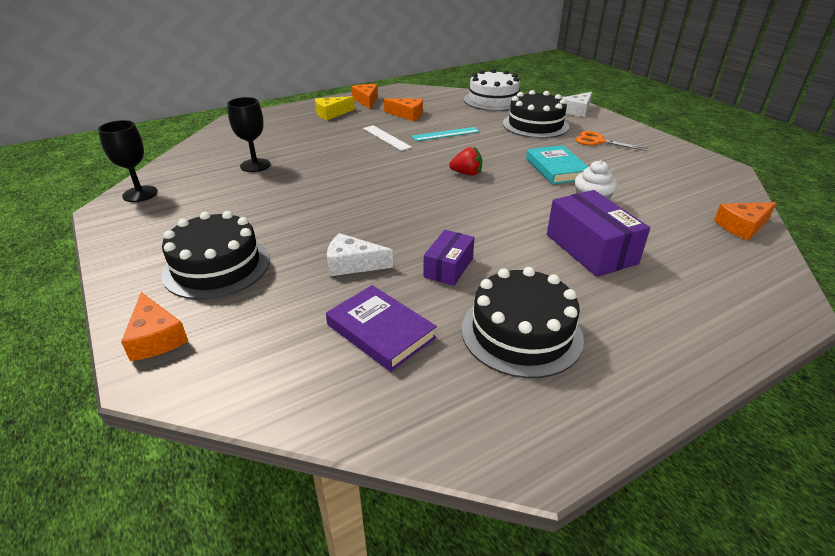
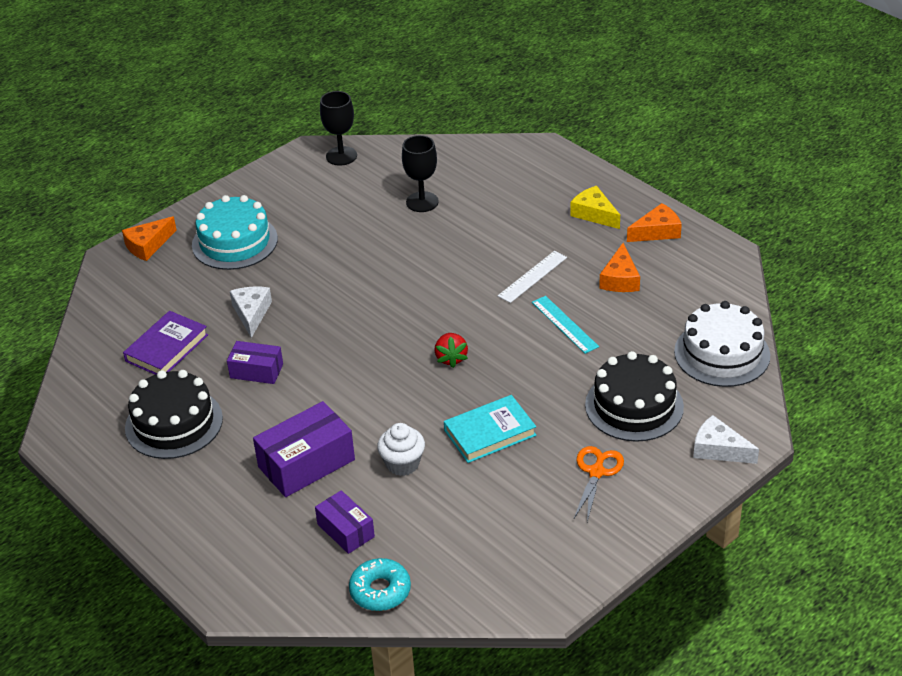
camera: 80 degrees right, 5 degrees up
black cake [161,211,269,300] -> turquoise cake [192,195,278,270]
orange cheese [714,202,776,240] -> turquoise donut [349,558,411,611]
none -> purple box [315,490,375,554]

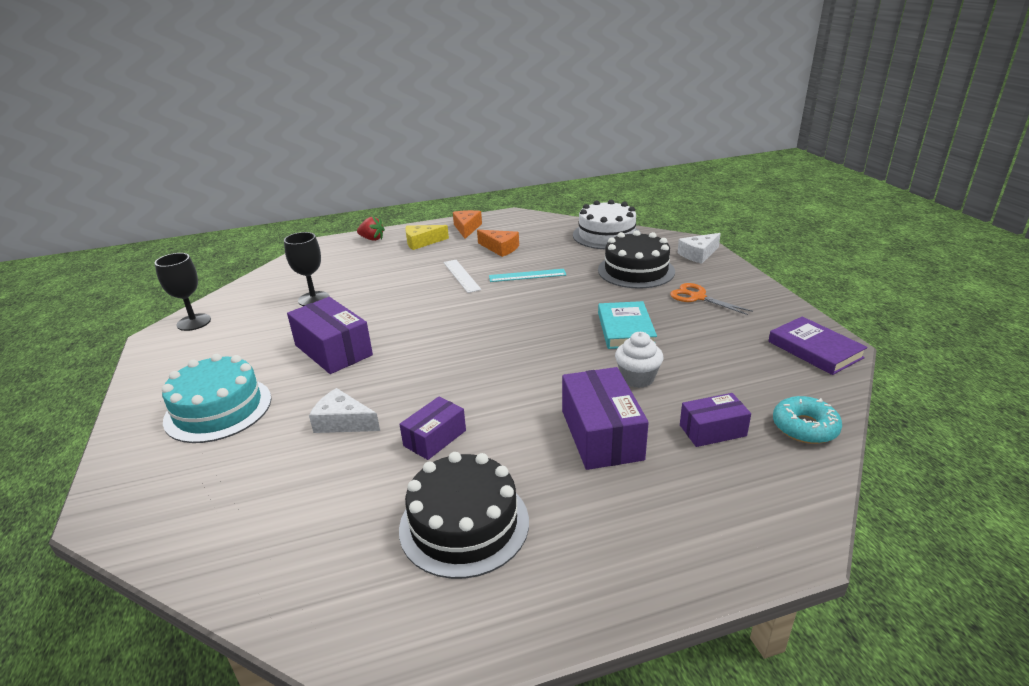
camera: 65 degrees left, 10 degrees down
orange cheese [122,216,177,261] -> none
purple book [123,311,208,375] -> purple book moved to [768,316,868,375]
red strawberry [434,333,468,368] -> red strawberry moved to [357,216,385,241]
none -> purple box [287,297,373,374]

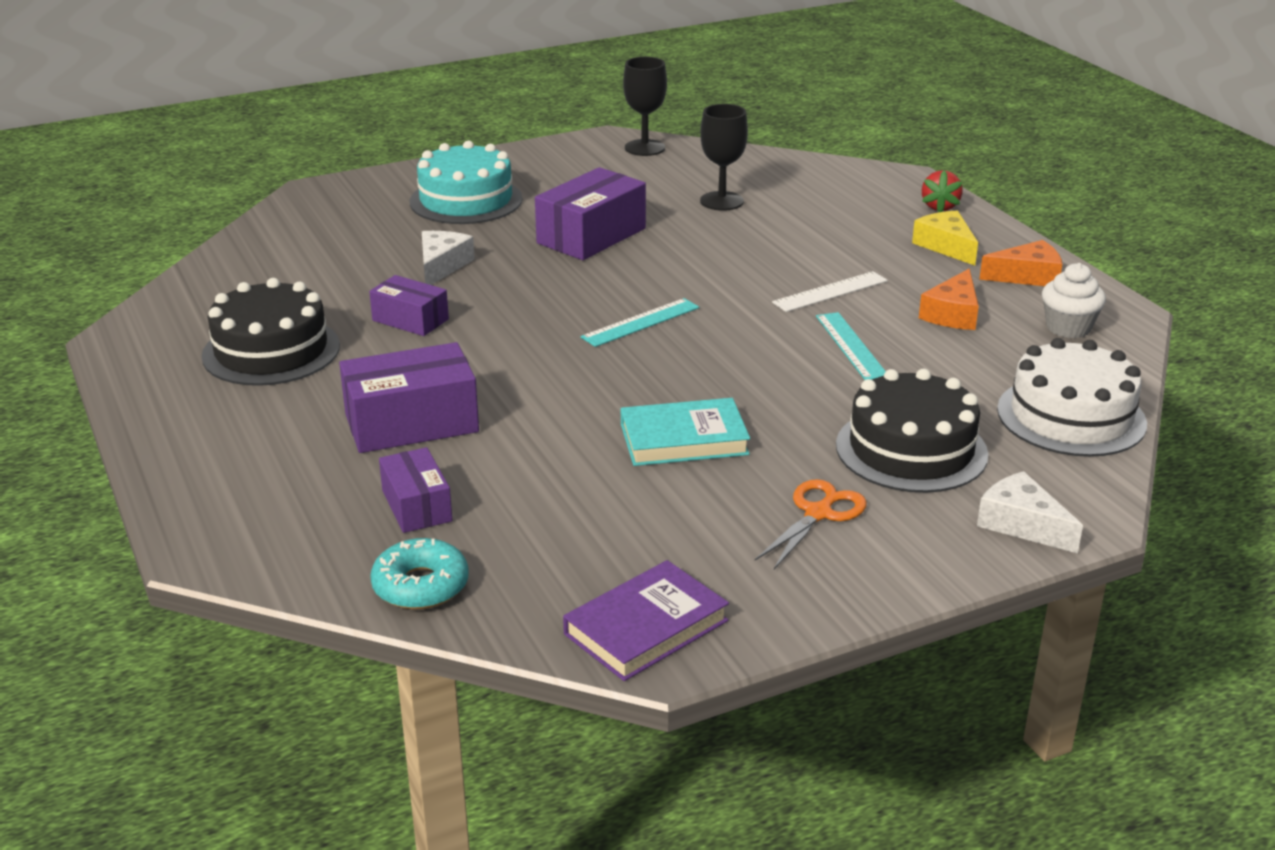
camera: 80 degrees right, 0 degrees up
white cupcake [615,332,663,388] -> white cupcake moved to [1042,263,1106,338]
none -> turquoise ruler [581,298,699,347]

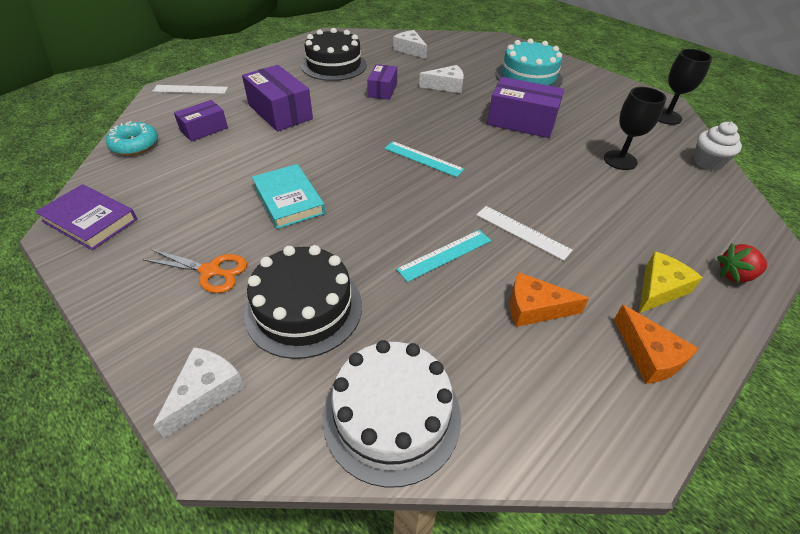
camera: 70 degrees right, 15 degrees up
white cupcake [1042,263,1106,338] -> white cupcake moved to [693,122,742,171]
none -> white ruler [152,85,228,94]
none -> white cheese [393,30,427,59]

